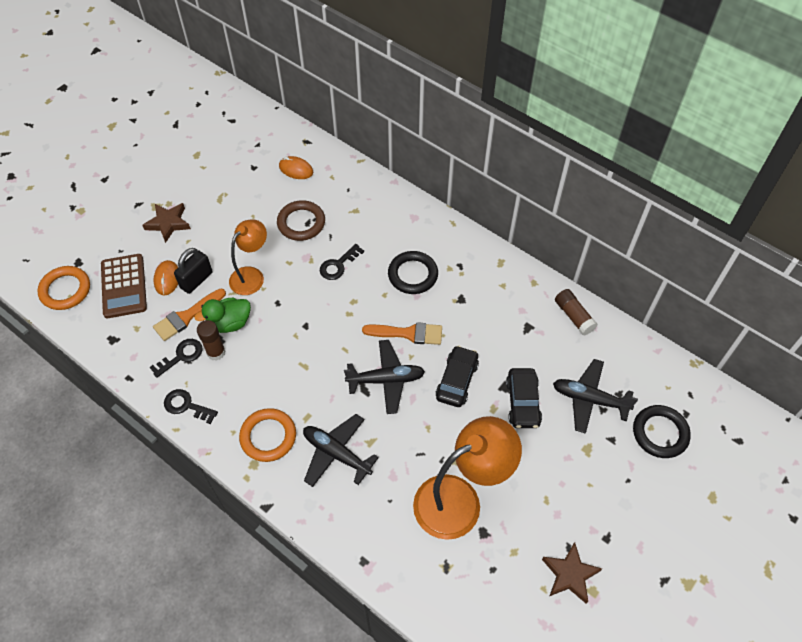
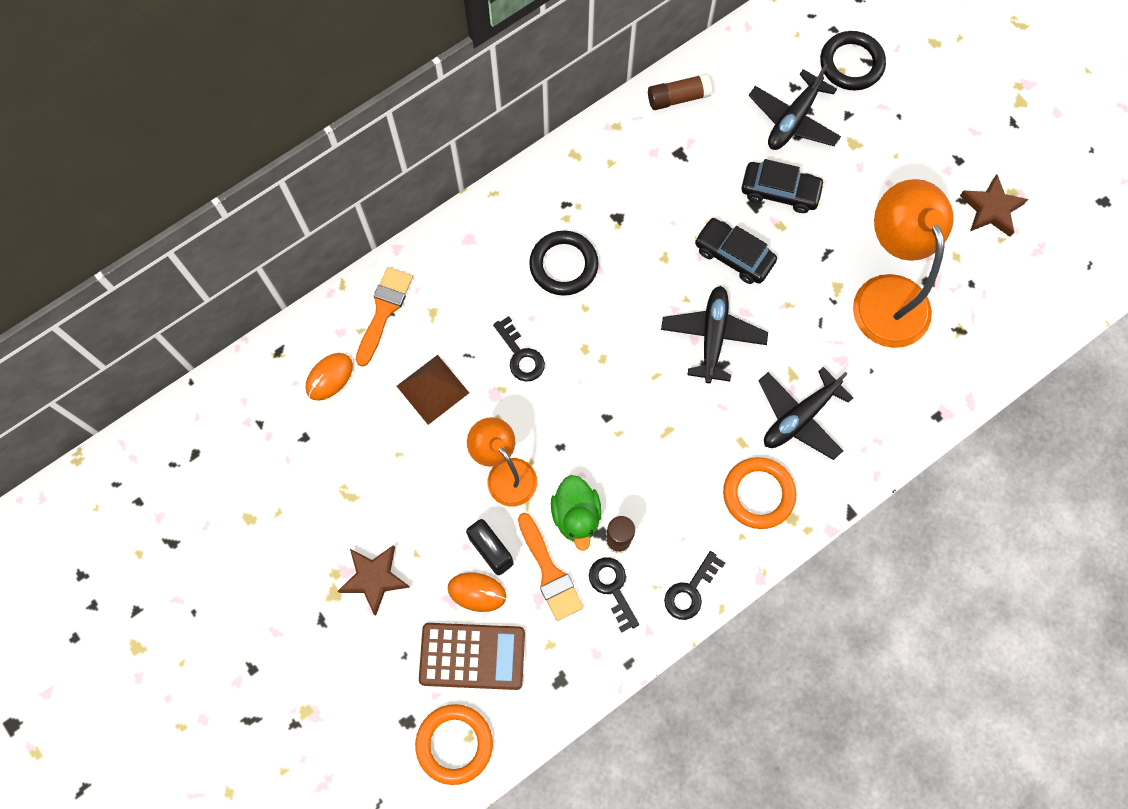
camera: 75 degrees left, 15 degrees up
brown ring [277,200,325,241] -> brown pyramid [397,355,469,425]
orange brush [362,322,442,345] -> orange brush moved to [356,267,413,367]

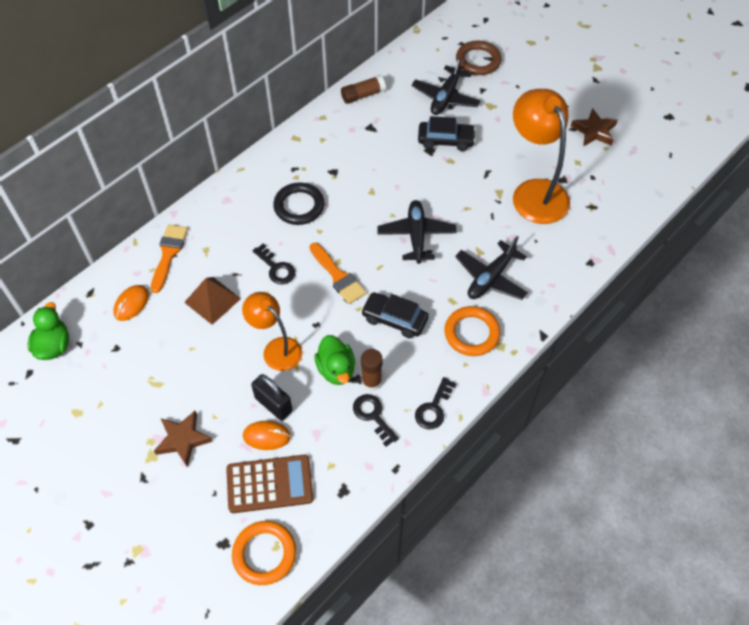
camera: 10 degrees left, 15 degrees down
orange brush [518,513,583,621] -> orange brush moved to [310,243,366,304]
black car [695,218,777,284] -> black car moved to [361,292,429,338]
black ring [820,31,886,90] -> brown ring [456,41,501,75]
none -> green duck [28,302,69,360]

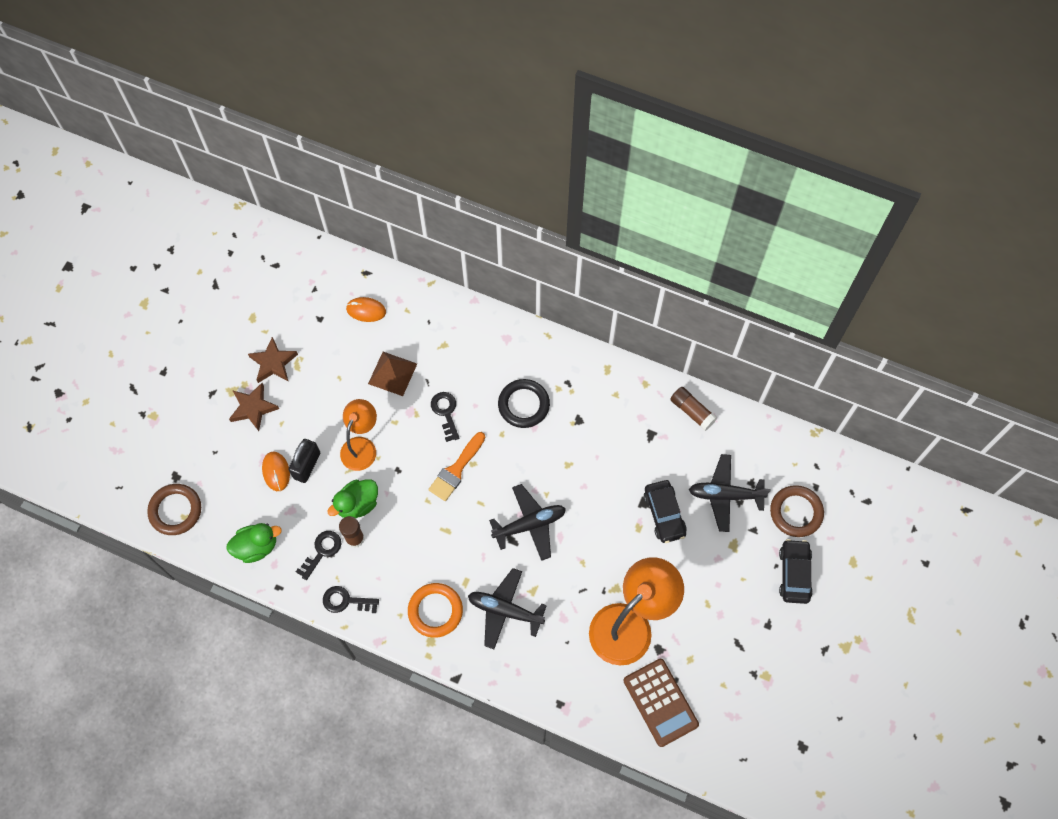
camera: 70 degrees right, 10 degrees up
green duck [28,302,69,360] -> green duck moved to [226,523,282,563]
orange brush [151,224,188,293] -> none
brown calculator [226,455,313,513] -> brown calculator moved to [624,659,699,747]
orange ring [232,521,296,585] -> brown ring [147,484,201,535]
black key [253,243,295,284] -> black key turned 135 degrees clockwise [431,392,459,442]
black car [361,292,429,338] -> black car moved to [779,539,813,604]
brown star [571,108,618,146] -> brown star moved to [248,337,298,383]

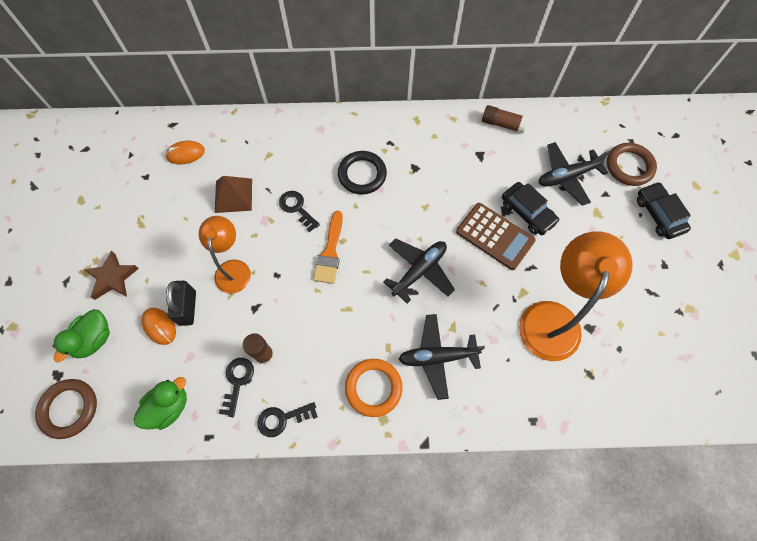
camera: 25 degrees left, 0 degrees up
brown star [248,337,298,383] -> none
green duck [327,479,378,518] -> green duck moved to [53,309,110,362]
brown calculator [624,659,699,747] -> brown calculator moved to [456,203,536,270]

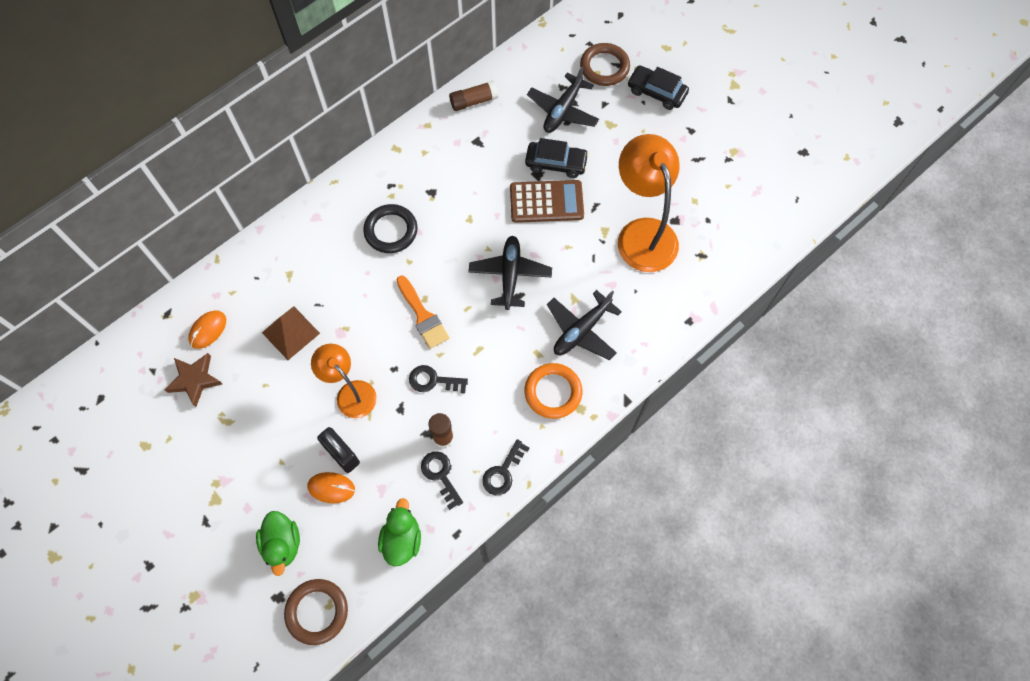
camera: 40 degrees left, 0 degrees up
brown star [84,251,139,300] -> brown star moved to [164,353,222,407]
black key [279,191,320,232] -> black key moved to [409,365,468,393]

